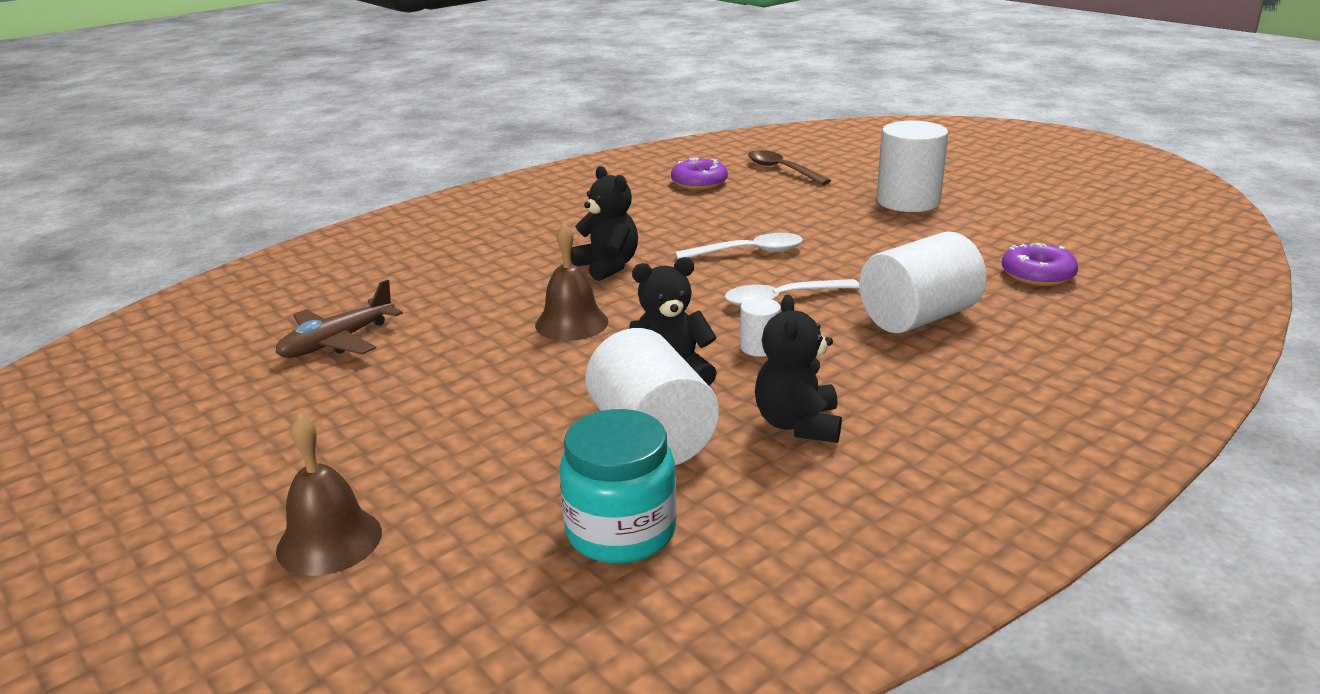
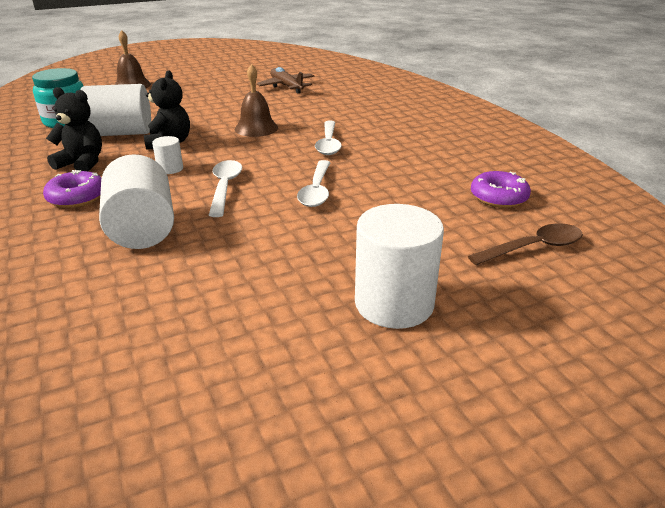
camera: 105 degrees right, 5 degrees up
black teddy bear [571,166,638,281] -> white spoon [315,121,342,155]
purple donut [1002,243,1078,286] -> purple donut moved to [43,170,101,208]

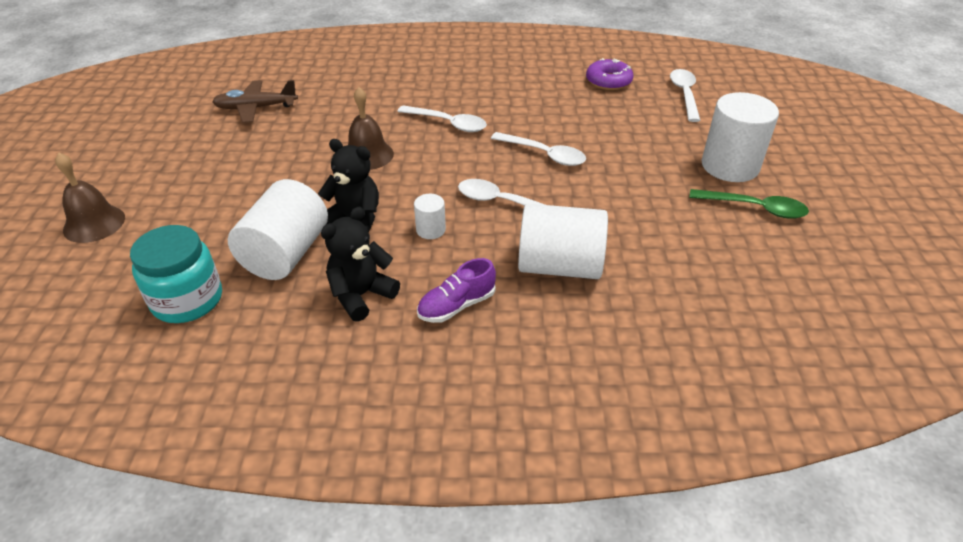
camera: 65 degrees left, 10 degrees up
purple donut [43,170,101,208] -> purple shoe [417,258,496,323]
brown spoon [468,223,583,265] -> white spoon [670,69,701,122]
none -> green spoon [689,189,809,219]

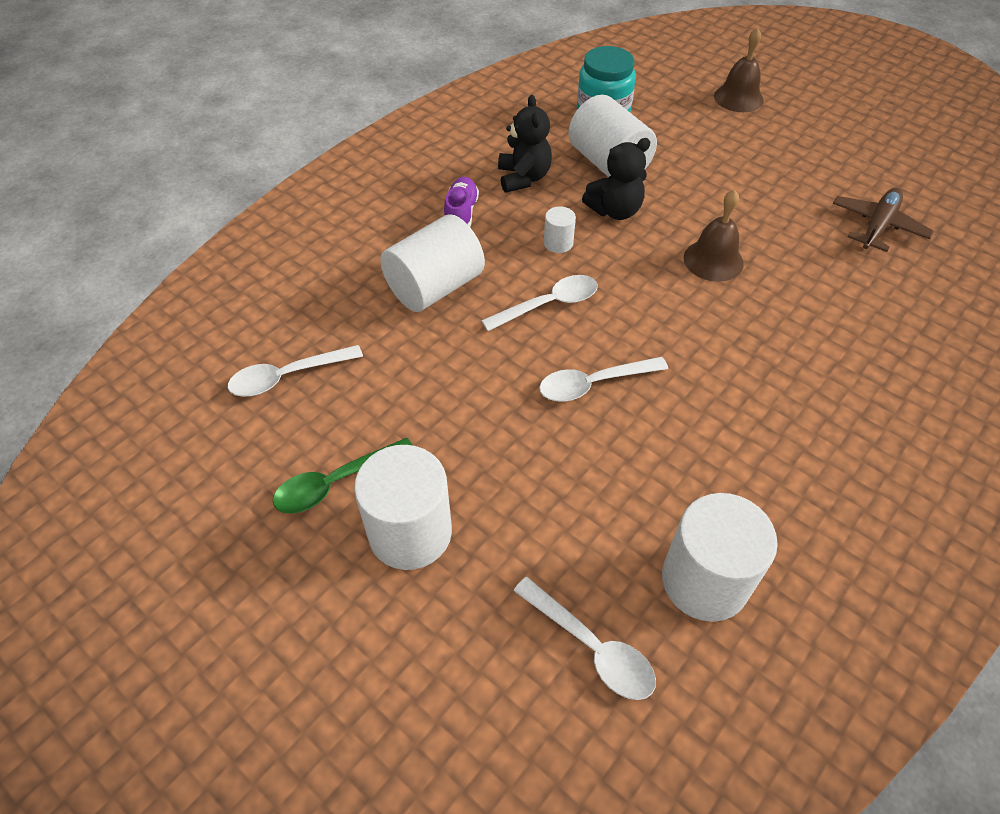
camera: 130 degrees right, 10 degrees up
white spoon [397,105,487,132] -> white spoon moved to [228,345,363,397]
purple donut [586,58,634,90] -> white cylinder [662,493,778,622]

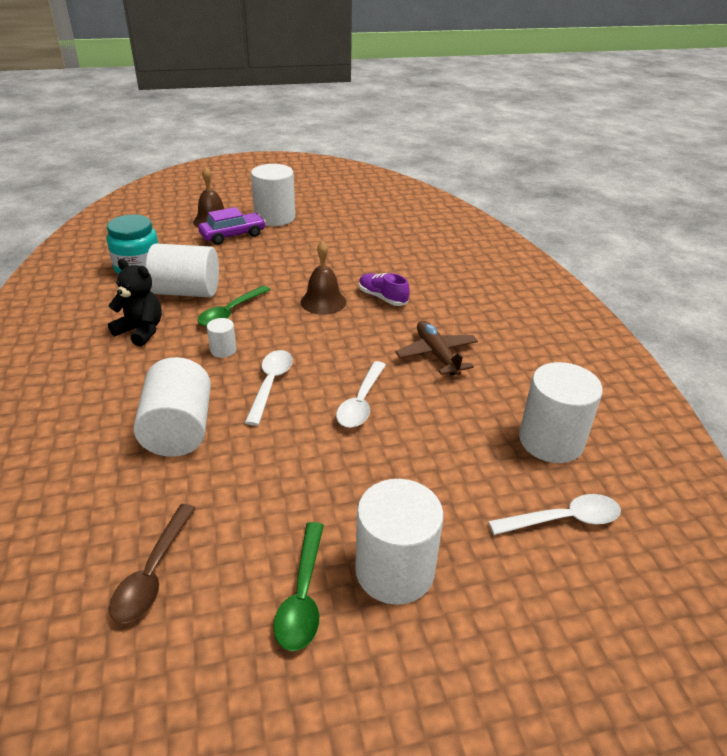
camera: 55 degrees left, 15 degrees down
white spoon [228,345,363,397] -> brown spoon [109,504,196,623]
purple shoe [444,177,479,227] -> purple shoe moved to [359,273,410,306]
black teddy bear [582,138,650,220] -> green spoon [197,285,271,327]
brown plane [833,188,934,252] -> brown plane moved to [395,321,478,376]
none -> purple car [198,207,266,245]
none -> white cylinder [251,164,295,226]

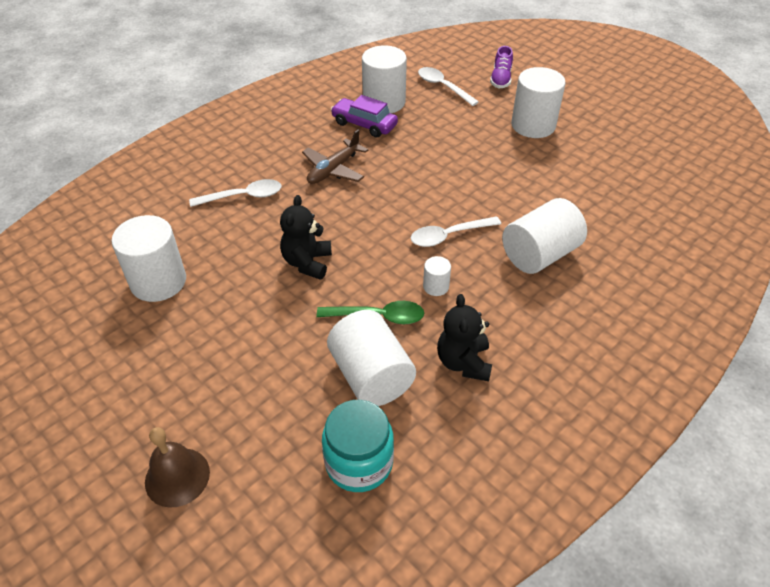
camera: 120 degrees left, 10 degrees up
brown spoon [109,504,196,623] -> none
purple car [198,207,266,245] -> purple car moved to [331,95,398,138]
white cylinder [251,164,295,226] -> white cylinder moved to [111,215,186,302]
green spoon [273,522,324,651] -> none
brown bell [301,241,346,315] -> black teddy bear [280,195,332,280]
white spoon [336,361,386,428] -> white spoon moved to [189,179,281,207]
purple shoe [359,273,410,306] -> purple shoe moved to [490,46,513,88]

